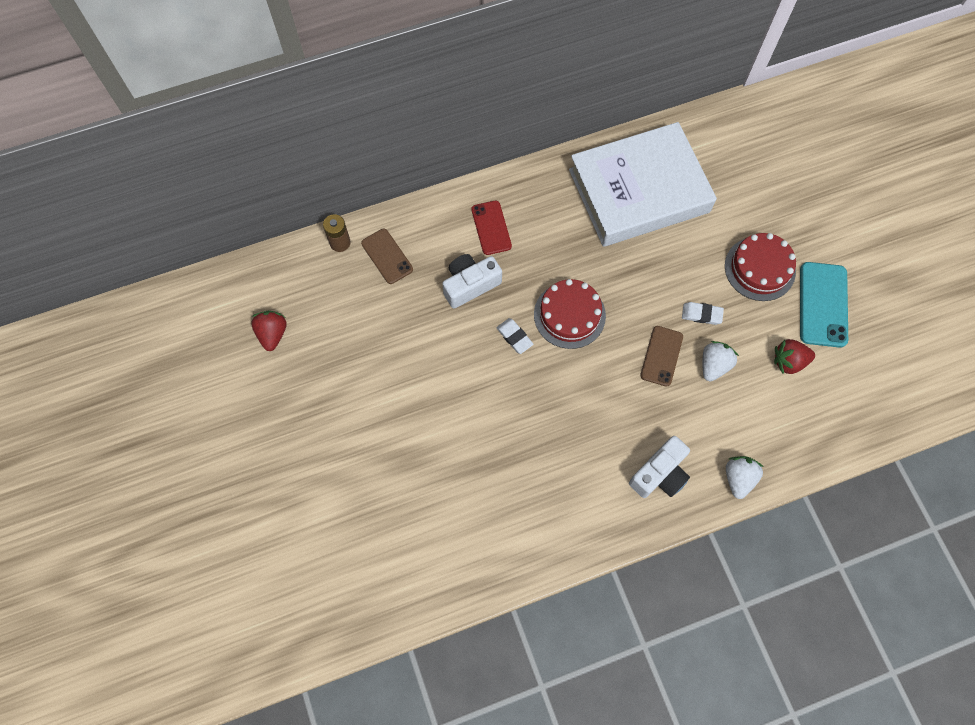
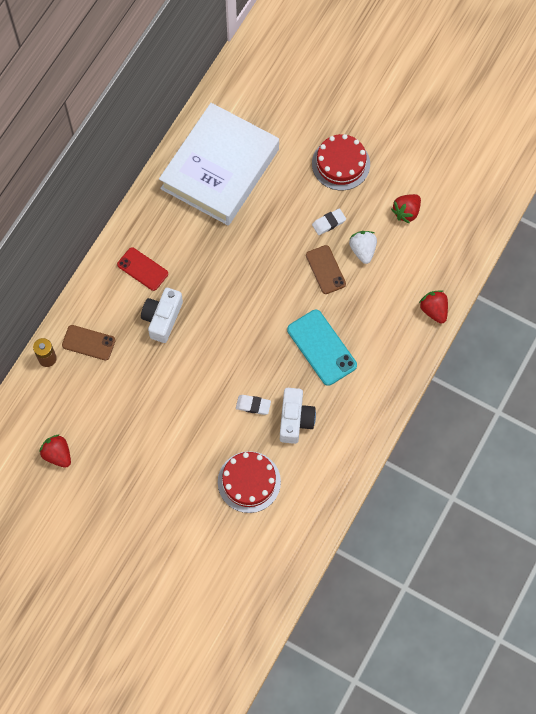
camera: 40 degrees left, 0 degrees up
white eraser [496,318,534,354] -> white eraser moved to [236,395,271,415]
red cake [534,279,606,349] -> red cake moved to [218,451,281,513]
white camera [629,436,690,498] -> white camera moved to [280,388,316,444]
white strawberry [726,456,764,499] -> red strawberry [419,290,448,324]
turquoise phone [800,262,848,348] -> turquoise phone moved to [287,310,357,386]

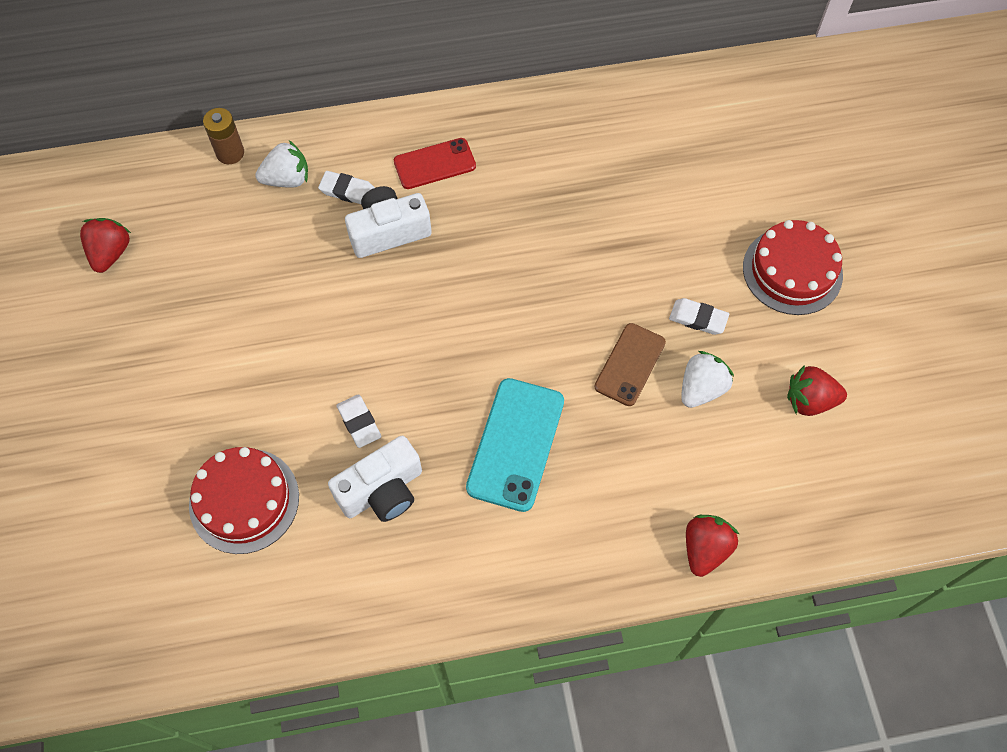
camera: 50 degrees right, 5 degrees down
brown phone [62,325,115,360] -> white strawberry [255,140,308,188]
red phone [117,247,168,291] -> red phone turned 75 degrees clockwise [394,138,476,189]
white book [159,103,279,226] -> none
none -> white eraser [318,171,375,204]

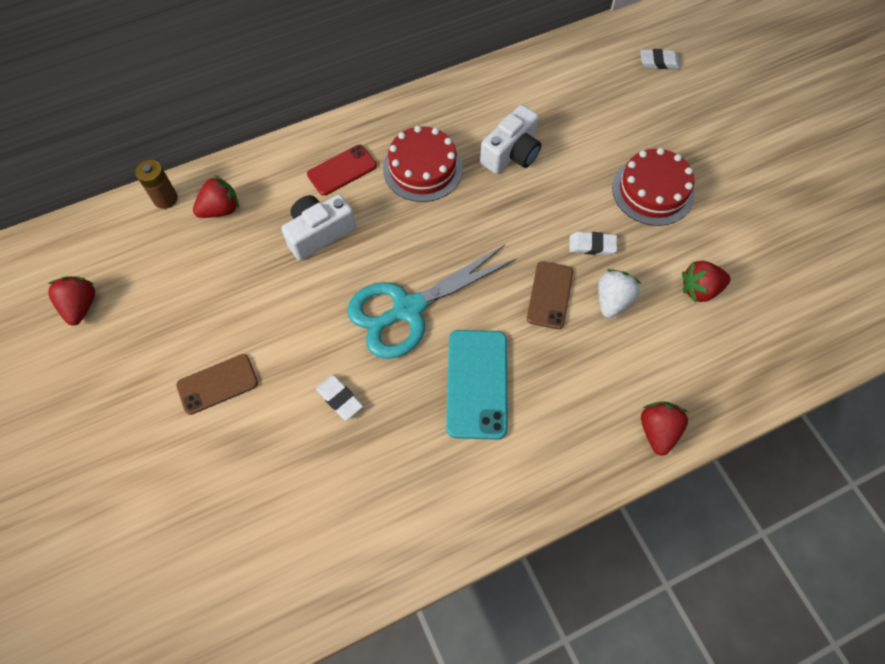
camera: 15 degrees left, 0 degrees up
red cake [189,447,299,554] -> red cake moved to [383,126,463,202]
white strawberry [255,140,308,188] -> red strawberry [193,175,239,218]
white eraser [318,171,375,204] -> white eraser moved to [641,49,680,69]
white camera [328,436,422,522] -> white camera moved to [480,105,541,174]
none -> brown phone [176,354,258,415]
none -> turquoise scissors [347,245,517,359]

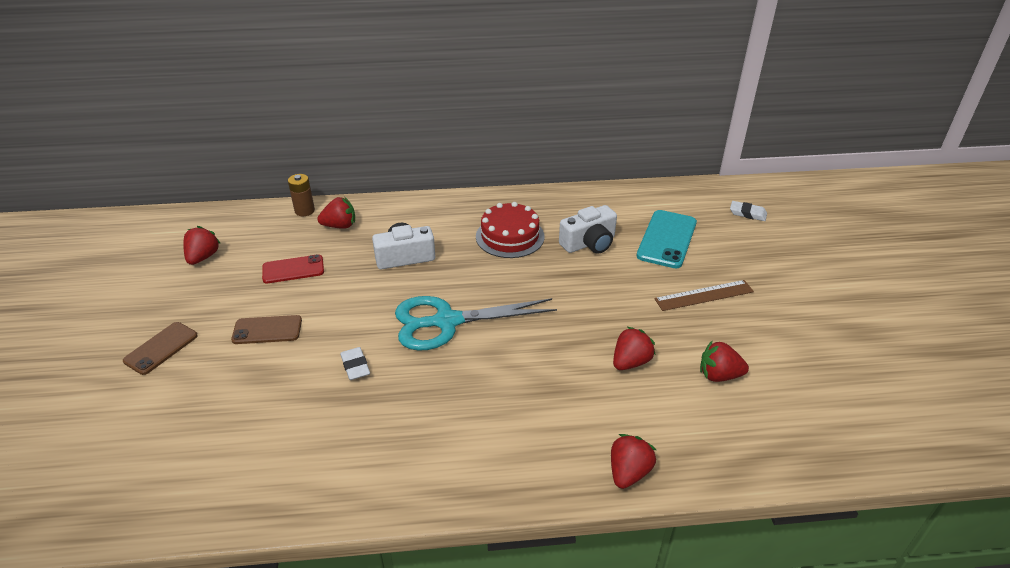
camera: 20 degrees right, 25 degrees down
red phone [307,145,377,196] -> red phone moved to [262,254,324,284]
turquoise phone [446,330,508,440] -> turquoise phone moved to [636,210,697,268]
brown phone [527,261,573,329] -> brown phone moved to [123,322,198,375]
white eraser [569,231,617,255] -> none
white strawberry [598,269,641,318] -> red strawberry [613,327,656,370]
red cake [612,148,695,226] -> brown ruler [654,280,754,311]

